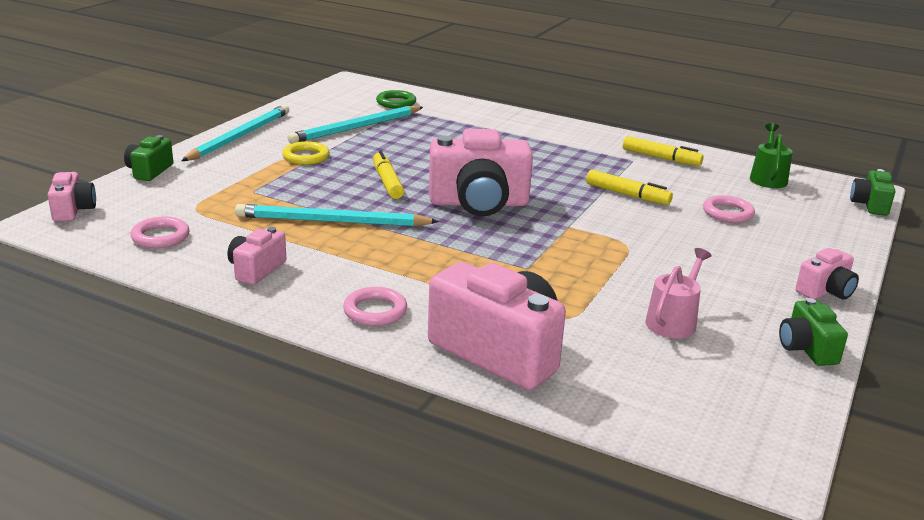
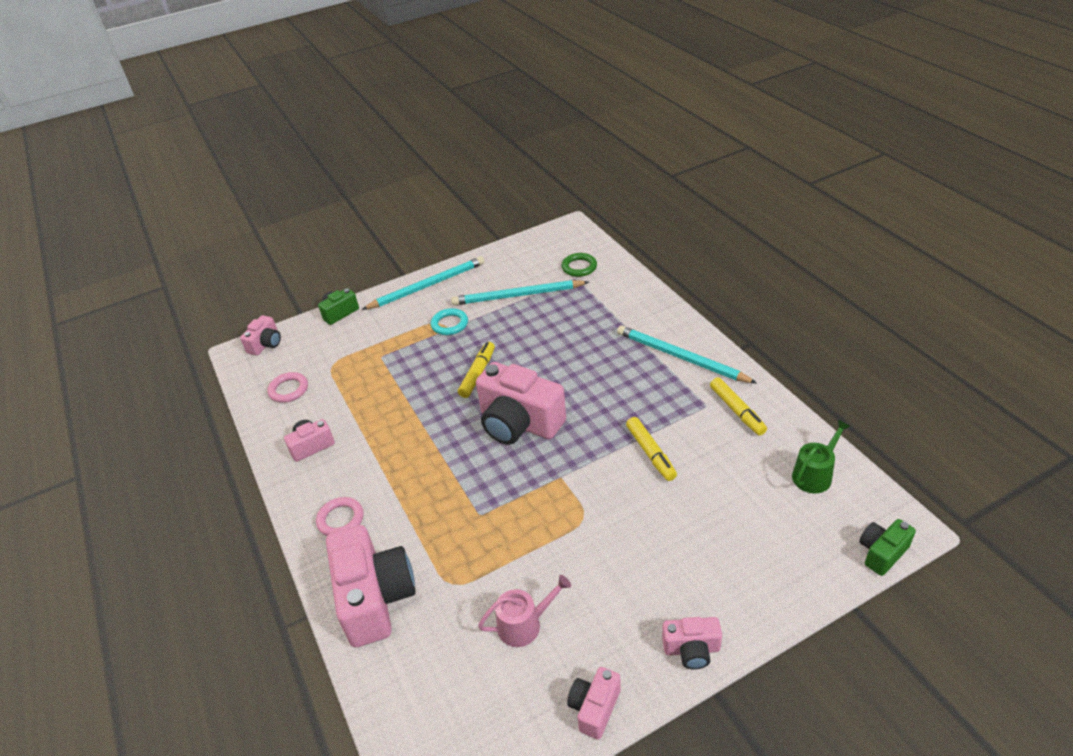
camera: 40 degrees right, 15 degrees up
turquoise pencil [235,204,439,226] -> turquoise pencil moved to [617,325,757,383]
yellow ring [282,141,330,165] -> turquoise ring [431,308,468,335]
pink ring [703,195,755,223] -> none
green camera [779,298,848,366] -> pink camera [567,667,621,740]

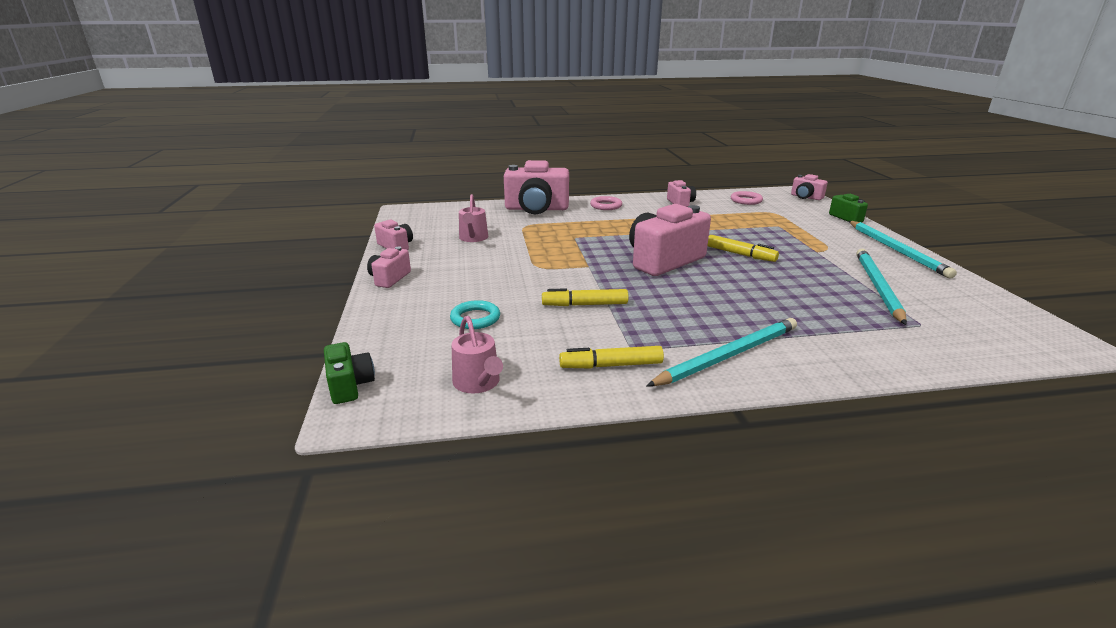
camera: 105 degrees right, 15 degrees down
turquoise ring [431,308,468,335] -> turquoise ring moved to [450,300,500,329]
green ring [562,253,597,277] -> none
green watering can [792,420,851,494] -> pink watering can [452,316,503,393]

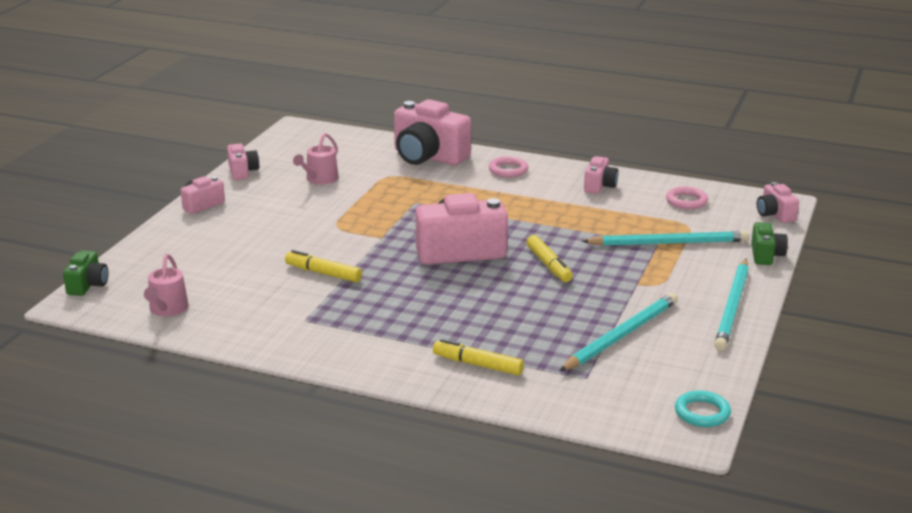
camera: 30 degrees right, 0 degrees up
turquoise ring [450,300,500,329] -> turquoise ring moved to [675,390,731,427]
yellow marker [559,346,664,369] -> yellow marker moved to [433,339,524,376]
turquoise pencil [646,318,797,387] -> turquoise pencil moved to [582,231,749,246]

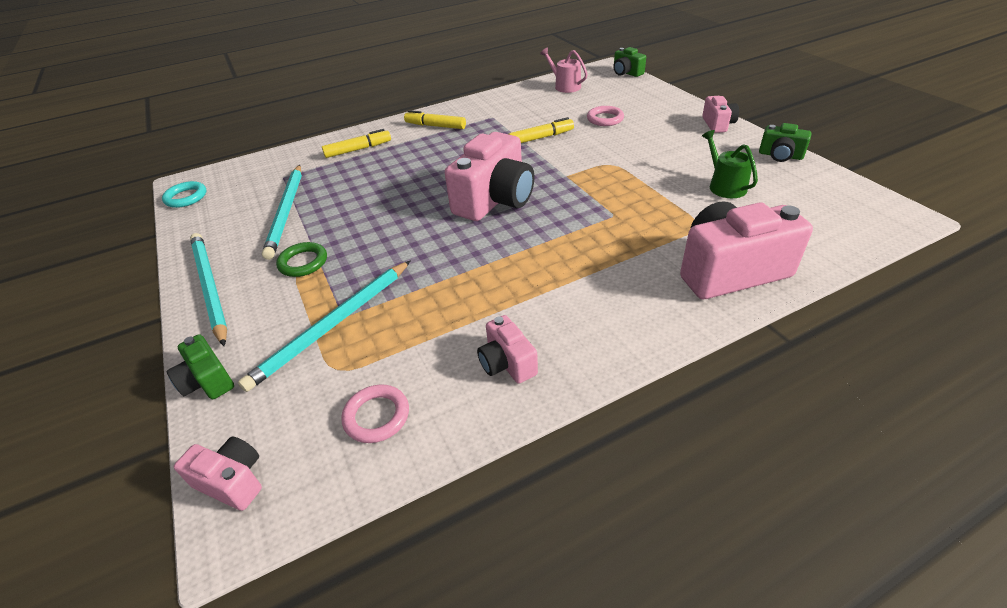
camera: 135 degrees right, 15 degrees up
pink camera [227,143,259,180] -> green camera [759,123,811,162]
pink watering can [293,133,338,184] -> green watering can [702,130,758,198]
pink ring [489,156,528,177] -> pink ring moved to [587,106,624,126]
yellow marker [526,235,573,282] -> yellow marker moved to [404,110,466,129]
none -> green ring [276,242,327,277]

